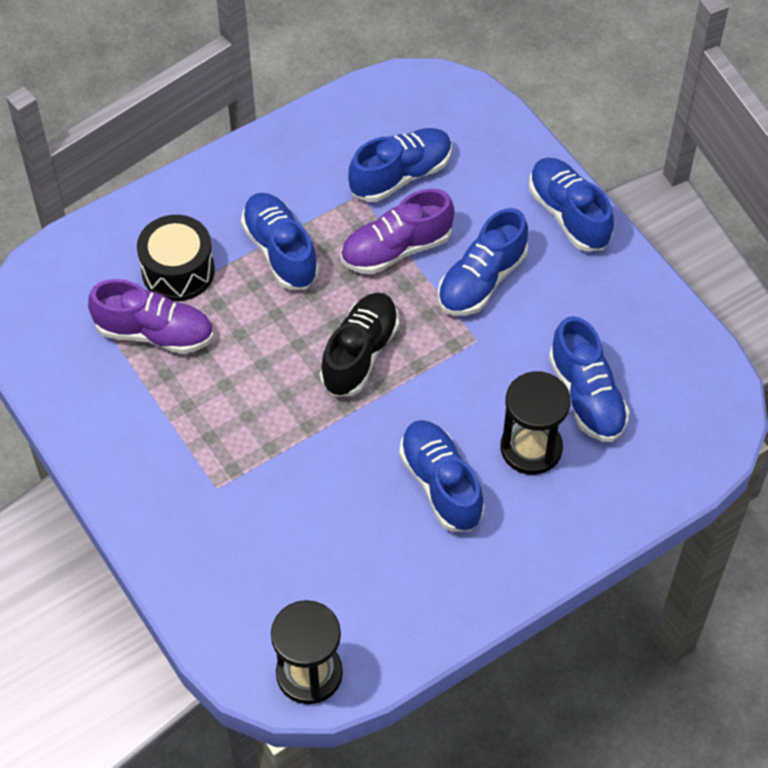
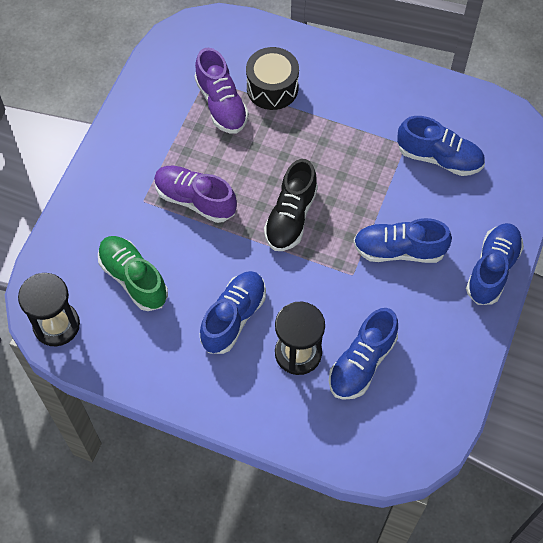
camera: 55 degrees right, 5 degrees up
blue shoe [241,193,319,290] -> none
black shoe [320,292,399,397] -> black shoe turned 120 degrees clockwise [264,159,318,251]
purple shoe [341,189,455,274] -> purple shoe moved to [154,166,237,223]
none -> green shoe [98,236,168,311]

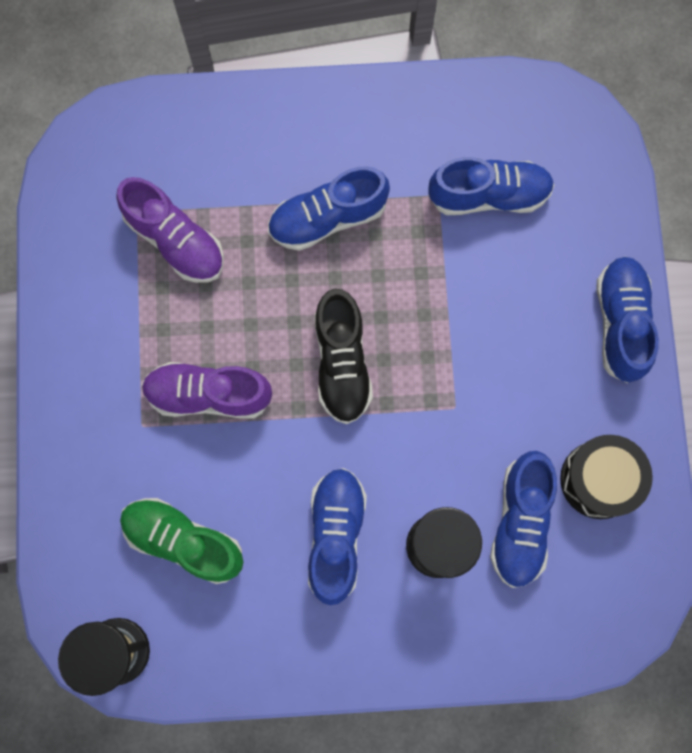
camera: 25 degrees left, 15 degrees up
black drum [246,47,299,110] -> black drum moved to [560,435,653,519]
blue shoe [353,218,452,263] -> blue shoe moved to [268,166,390,251]

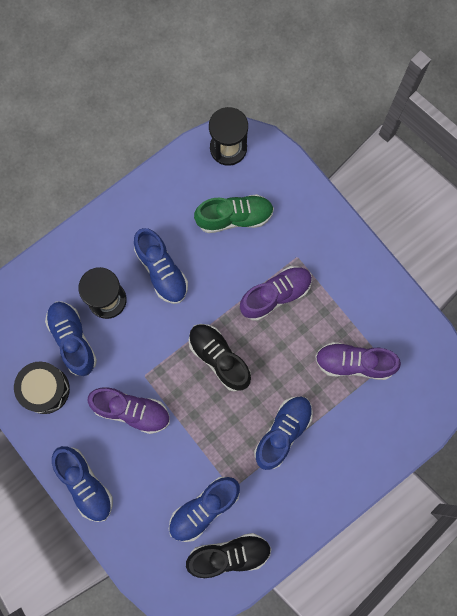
camera: 145 degrees right, 0 degrees up
none -> purple shoe [88,387,170,434]
none -> black shoe [186,533,271,578]

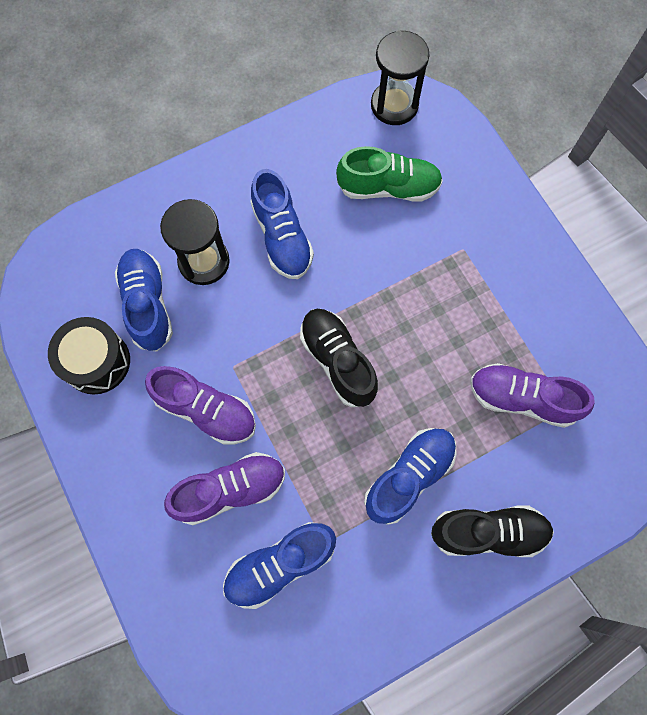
camera: 10 degrees right, 5 degrees down
blue shoe [52,446,113,522] -> none
black shoe [186,533,271,578] -> black shoe moved to [431,505,554,557]
purple shoe [240,266,312,321] -> purple shoe moved to [164,452,285,525]

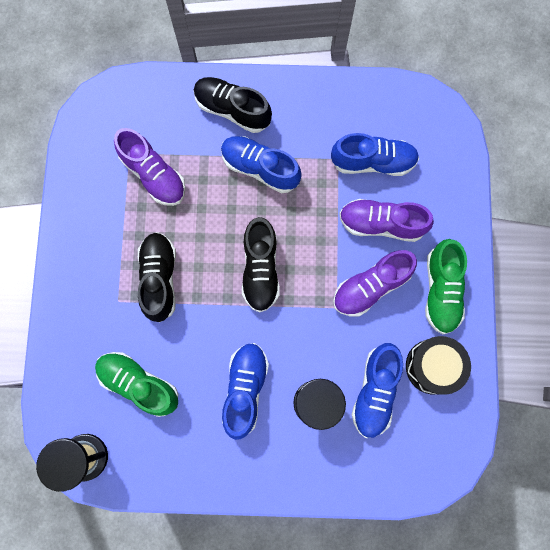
camera: 150 degrees left, 5 degrees up
purple shoe [145,366,256,445] -> purple shoe turned 90 degrees counterclockwise [333,250,417,317]
blue shoe [364,428,457,525] -> blue shoe turned 45 degrees clockwise [221,136,302,193]
none -> black shoe [138,232,176,322]
none -> green shoe [425,239,467,334]

